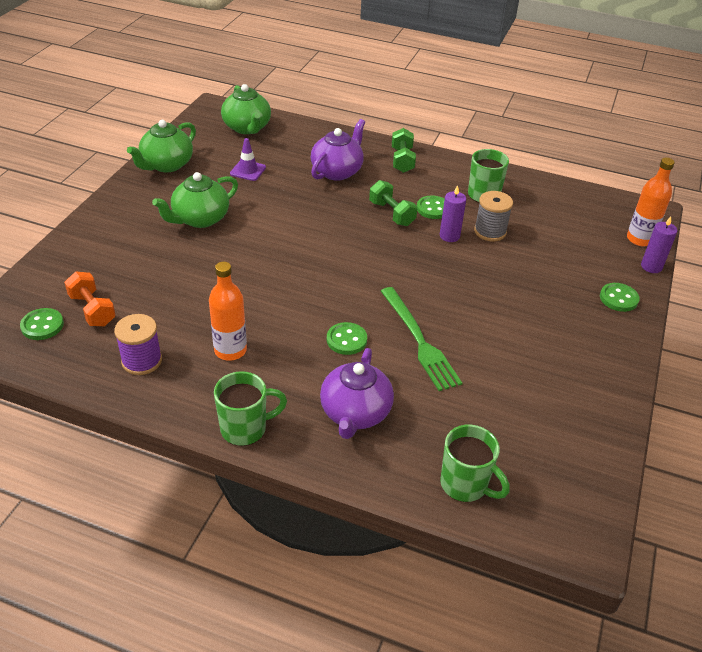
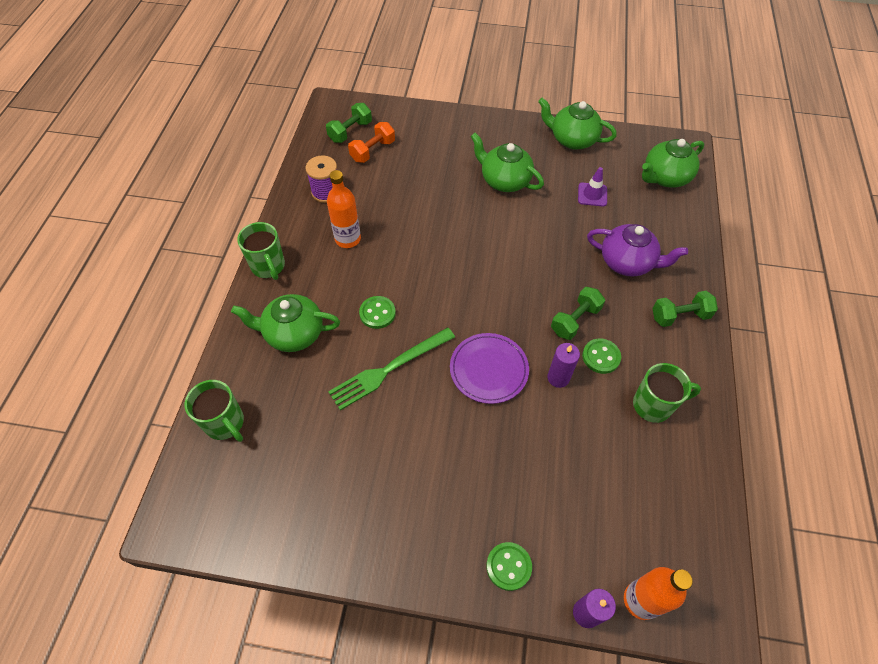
camera: 80 degrees right, 15 degrees up
green button [20,308,64,340] -> green dumbbell [326,103,372,143]
purple teapot [320,348,394,439] -> green teapot [231,294,340,352]
green mug [440,425,510,502] -> green mug turned 75 degrees counterclockwise [185,380,244,442]
grey spool [474,191,513,241] -> none
none -> purple plate [450,333,529,404]

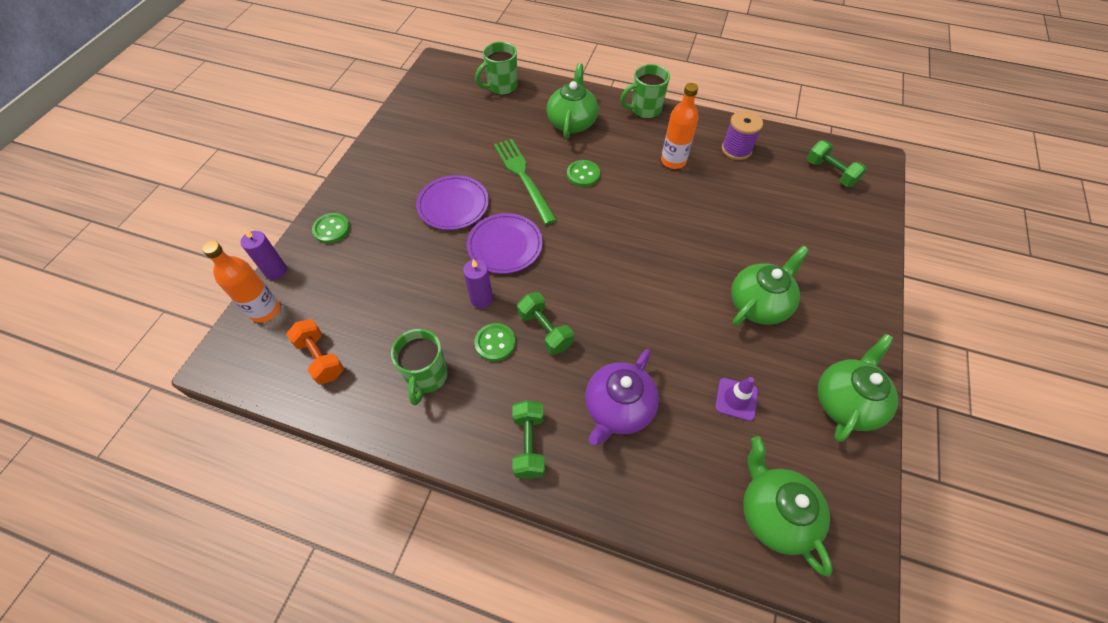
camera: 100 degrees right, 0 degrees up
orange dumbbell [348,122,395,163] -> orange dumbbell moved to [286,319,344,385]
none -> purple plate [416,175,489,230]

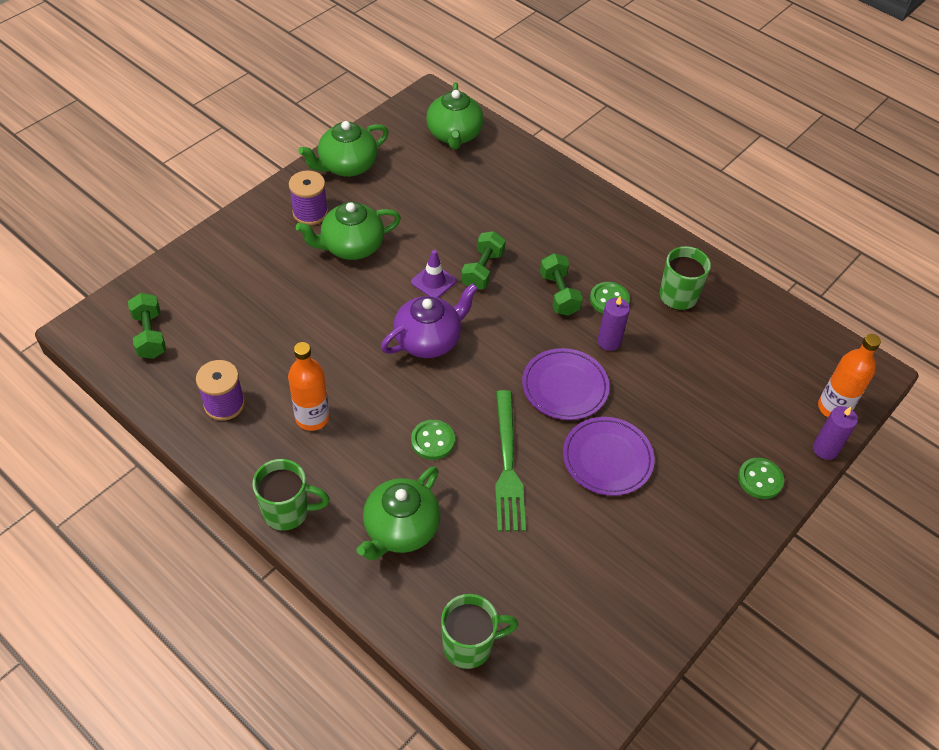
camera: 160 degrees left, 5 degrees down
orange dumbbell [286,319,344,385] -> none
green dumbbell [513,400,545,479] -> green dumbbell moved to [461,231,506,289]
purple teapot [585,349,659,445] -> purple teapot moved to [381,283,478,358]
purple traffic cone [715,377,758,421] -> purple traffic cone moved to [411,250,456,298]
none -> purple spool [289,170,328,225]

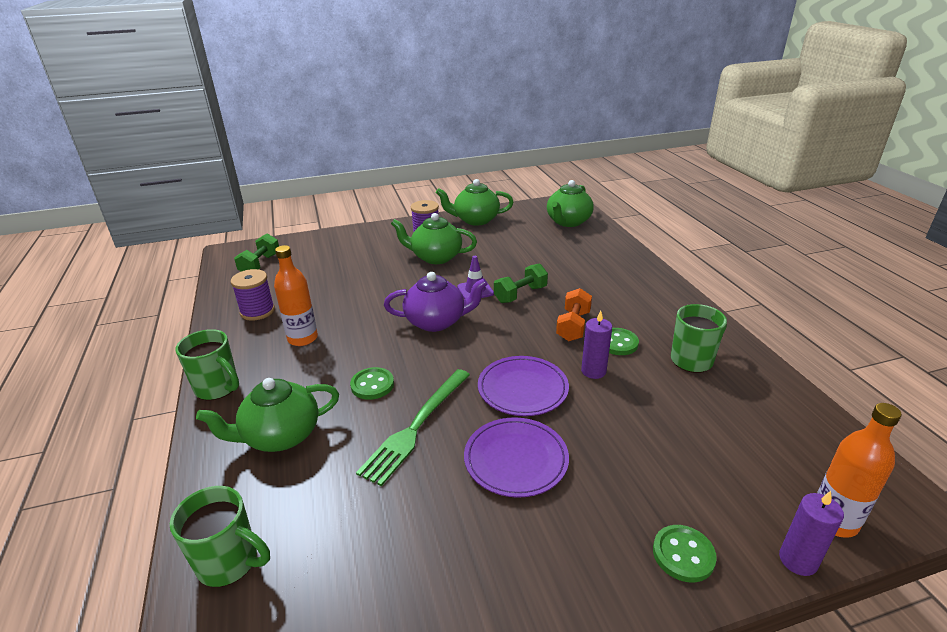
camera: 35 degrees right, 20 degrees down
green dumbbell [540,253,583,316] -> orange dumbbell [556,288,592,341]

